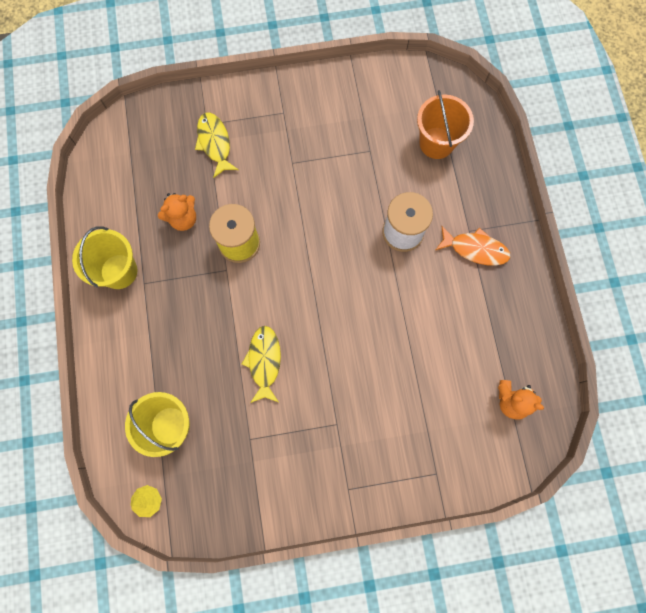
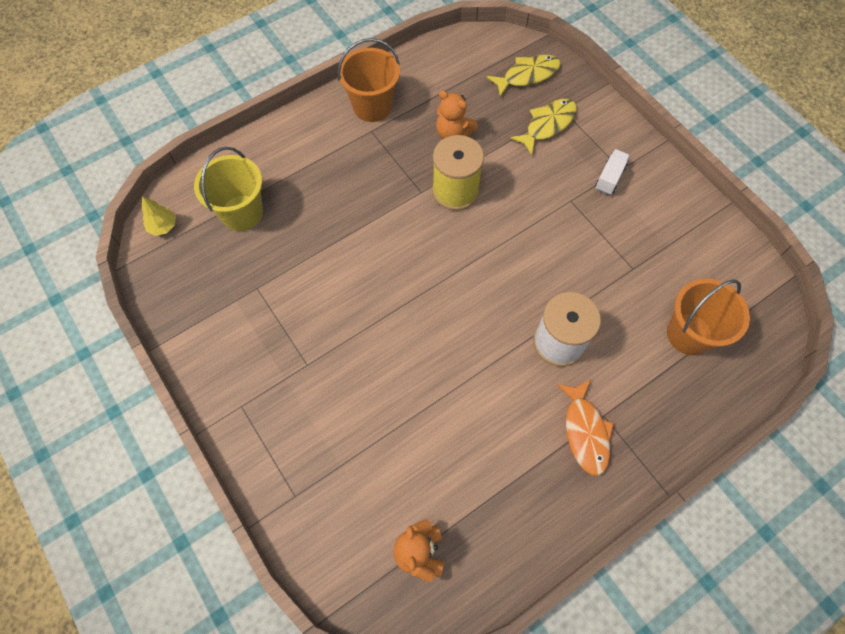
camera: 65 degrees right, 10 degrees down
yellow bucket [72,226,137,289] -> orange bucket [337,38,400,122]
yellow fish [242,326,281,403] -> yellow fish moved to [486,55,561,97]
none -> white truck [595,149,630,195]

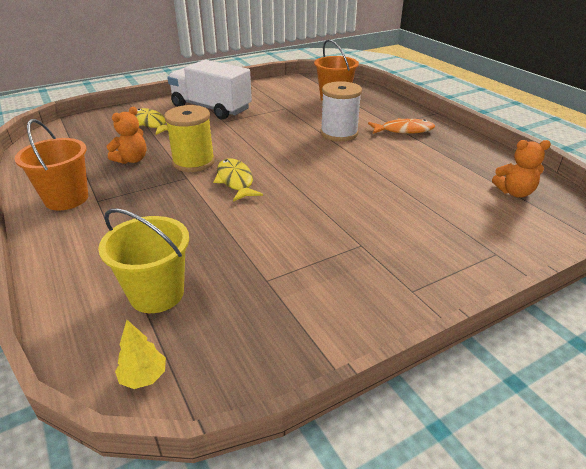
camera: 85 degrees left, 30 degrees down
yellow fish [486,55,561,97] -> yellow fish moved to [213,158,263,202]
white truck [595,149,630,195] -> white truck [167,60,252,120], size x2.48

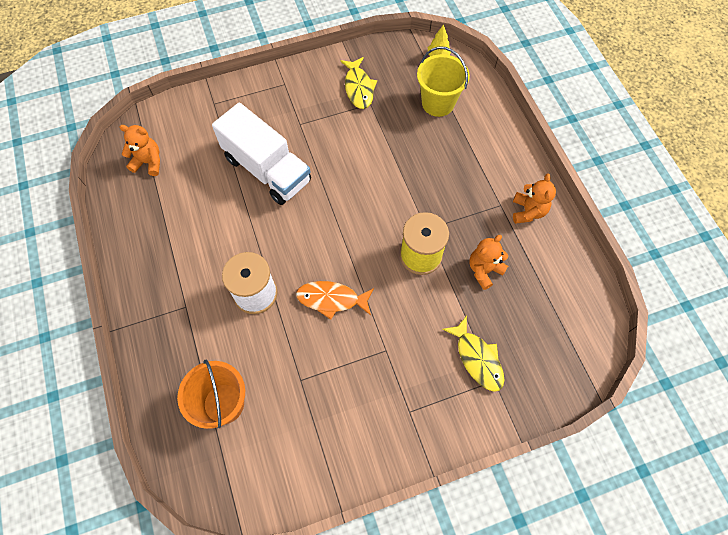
camera: 170 degrees left, 30 degrees up
orange bucket [15,119,88,210] -> orange teddy bear [513,174,556,224]
white truck [167,60,252,120] -> white truck moved to [212,102,311,205]
yellow fish [213,158,263,202] -> yellow fish moved to [340,57,377,109]
orange fish [368,118,435,134] -> orange fish moved to [296,281,374,320]

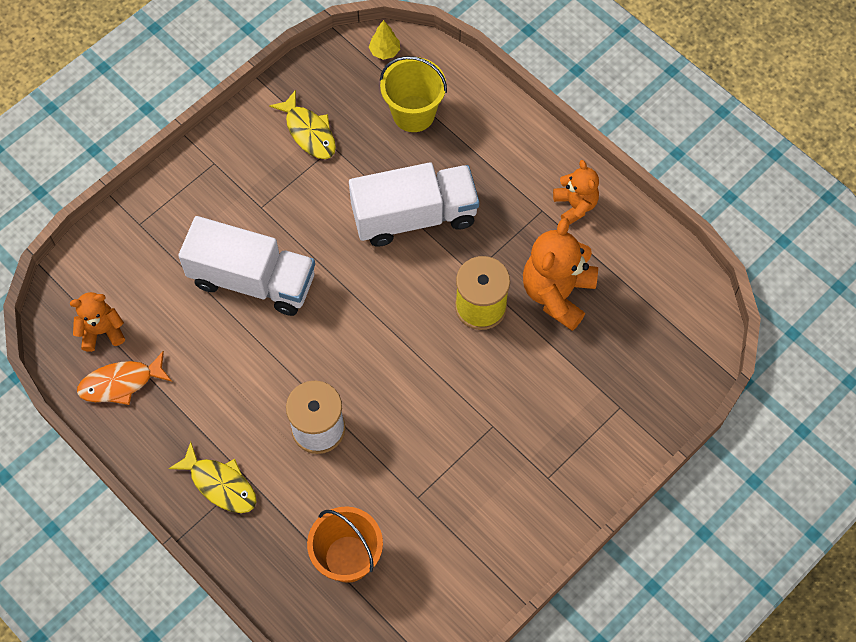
camera: 25 degrees left, 0 degrees up
orange fish [296,281,374,320] -> orange fish moved to [77,351,172,405]
yellow fish [442,316,504,392] -> yellow fish moved to [168,442,256,513]
orange teddy bear [469,235,508,290] -> orange teddy bear [523,218,598,331], size x1.67
none -> white truck [349,162,479,247]

